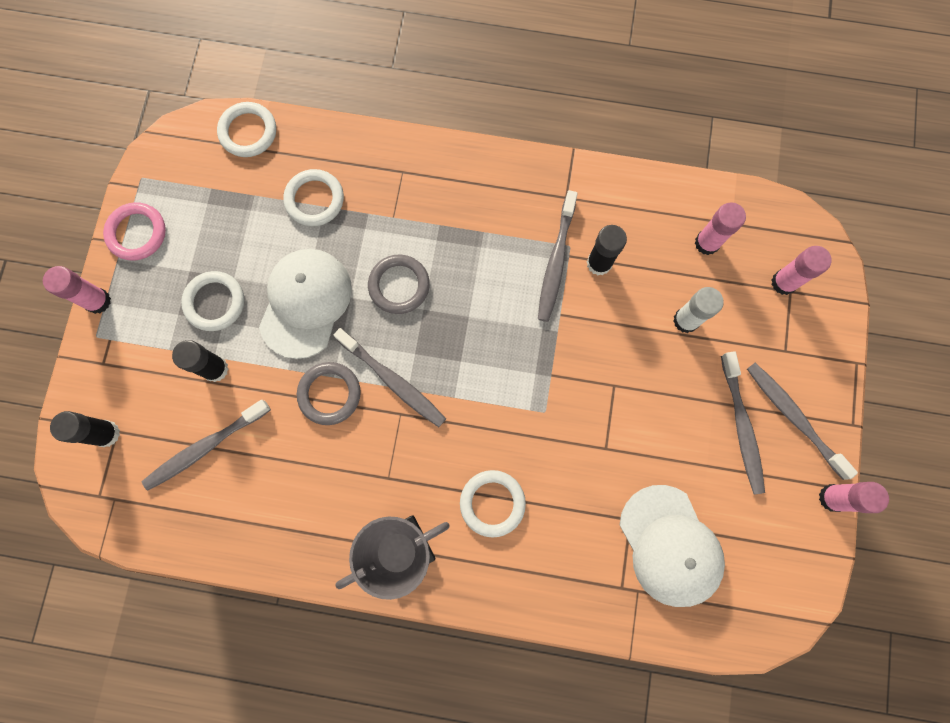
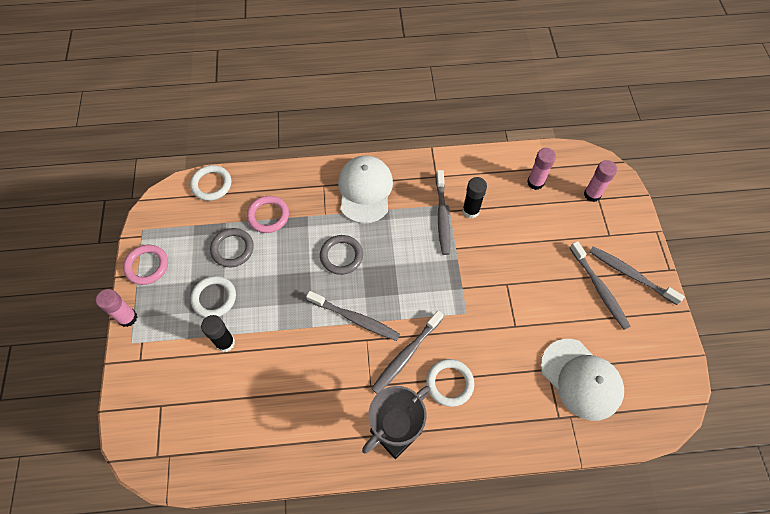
camera: 15 degrees left, 15 degrees down
black glue stick [50,411,120,447] -> none
grey toothbrush [142,400,271,491] -> grey toothbrush moved to [371,310,444,394]
white cap [259,249,352,359] -> white cap moved to [338,156,393,224]
white ring [283,169,344,226] -> pink ring [247,196,289,233]
grey ring [297,362,361,425] -> grey ring moved to [210,228,254,267]
white glue stick [673,287,724,333] -> none
pink glue stick [819,482,889,513] -> none

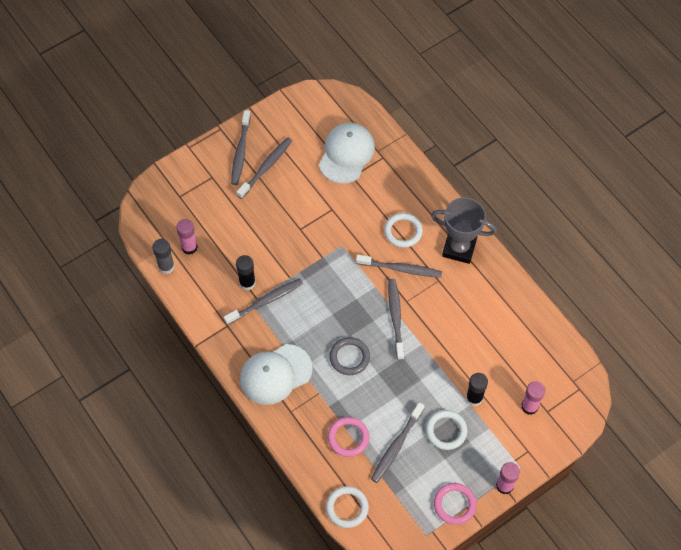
camera: 120 degrees left, 0 degrees up
grey ring [210,228,254,267] -> grey toothbrush [371,402,424,483]
pink glue stick [584,160,617,202] -> pink glue stick moved to [521,381,545,415]
none -> grey glue stick [152,239,175,274]

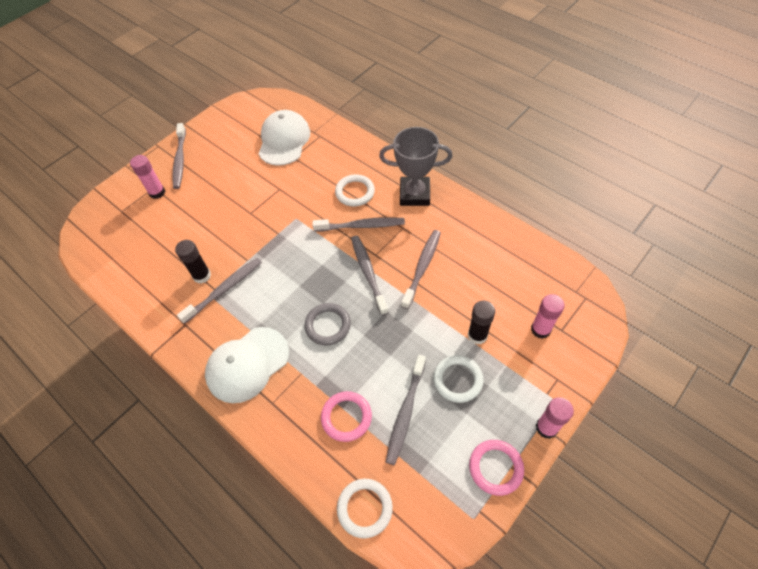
camera: 10 degrees left, 5 degrees down
grey glue stick [152,239,175,274] -> none
pink glue stick [176,219,198,255] -> pink glue stick moved to [130,155,165,199]
grey toothbrush [237,137,292,199] -> grey toothbrush moved to [401,230,441,309]

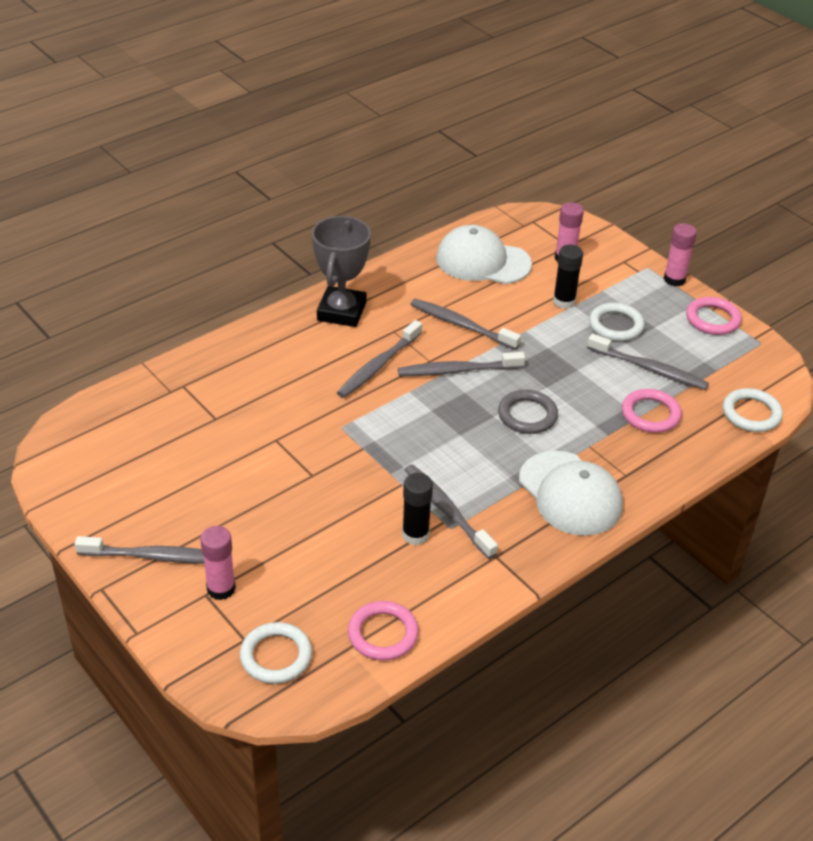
camera: 85 degrees left, 15 degrees down
white cap [259,110,310,166] -> white cap moved to [436,225,532,284]
grey toothbrush [312,217,405,231] -> grey toothbrush turned 150 degrees counterclockwise [337,320,422,398]
white ring [335,174,375,207] -> white ring moved to [240,622,312,684]
none -> pink ring [348,601,419,661]

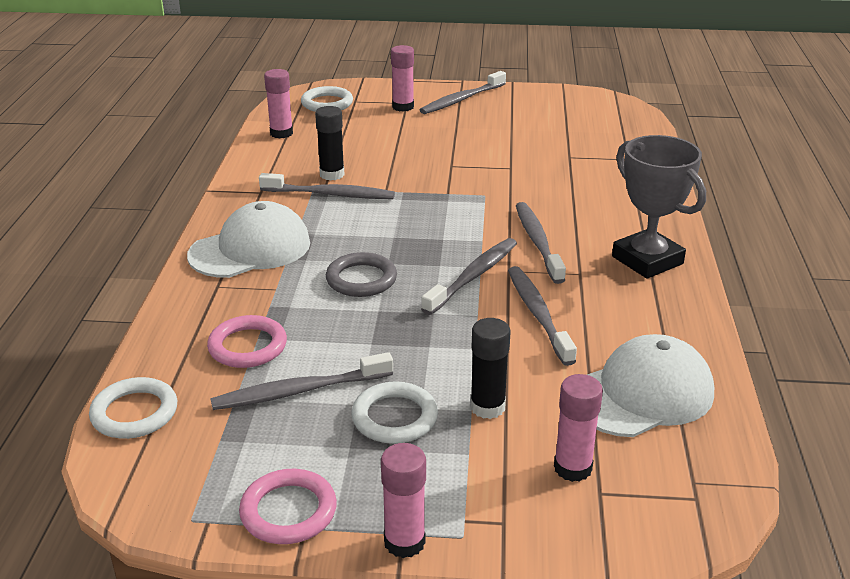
camera: 135 degrees right, 10 degrees down
pink ring [348,601,419,661] -> pink glue stick [264,69,293,139]
grey toothbrush [410,299,521,350] -> grey toothbrush turned 90 degrees counterclockwise [508,266,577,366]
white cap [519,451,623,536] -> white cap turned 135 degrees clockwise [187,201,310,278]

